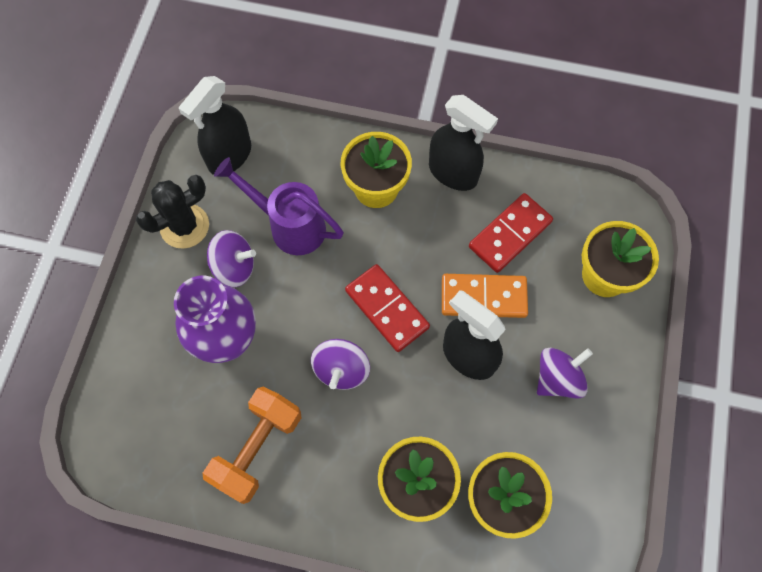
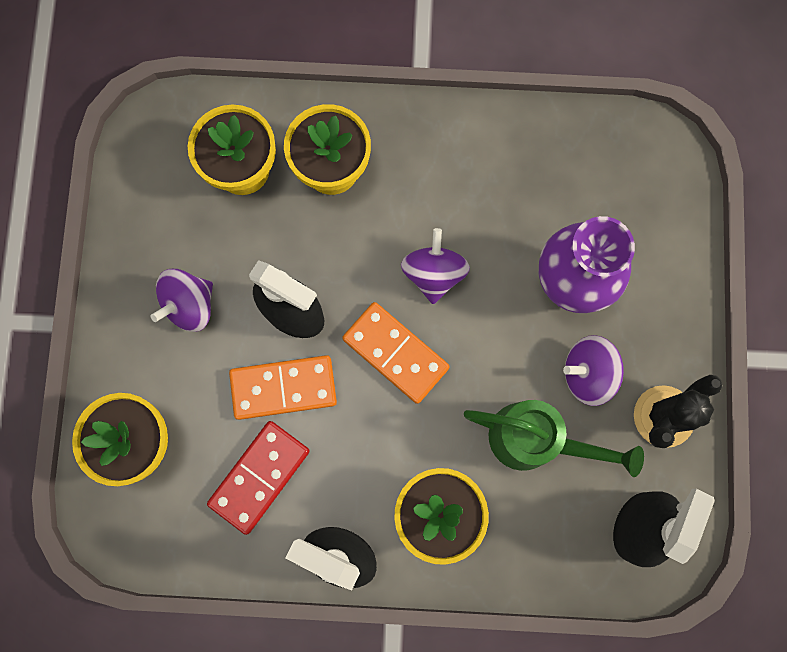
camera: 170 degrees right, 10 degrees up
orange dumbbell [203,386,301,504] -> none
purple watering can [214,157,344,255] -> green watering can [464,400,644,477]
red domino [345,264,430,352] -> orange domino [342,302,450,404]

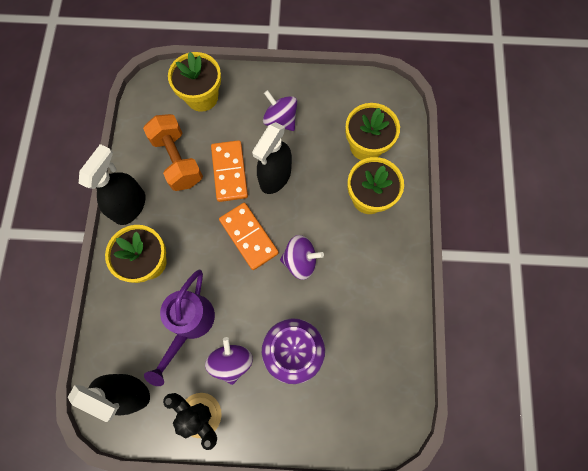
camera: 90 degrees right, 5 degrees down
red domino [207,421,310,535] -> orange dumbbell [143,114,203,191]
orange domino [342,302,450,404] -> orange domino turned 75 degrees counterclockwise [219,203,279,270]
green watering can [464,400,644,477] -> purple watering can [144,270,215,386]

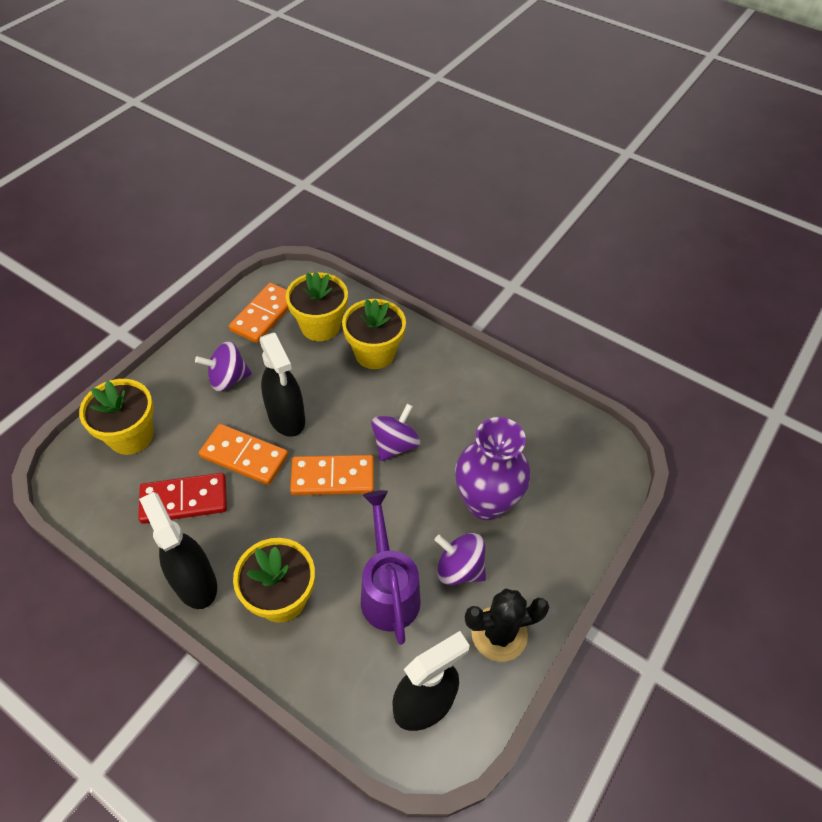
camera: 60 degrees left, 20 degrees down
orange dumbbell [143,114,203,191] -> red domino [138,473,227,524]
purple watering can [144,270,215,386] -> purple watering can turned 150 degrees counterclockwise [361,490,421,645]
none -> orange domino [229,283,289,343]

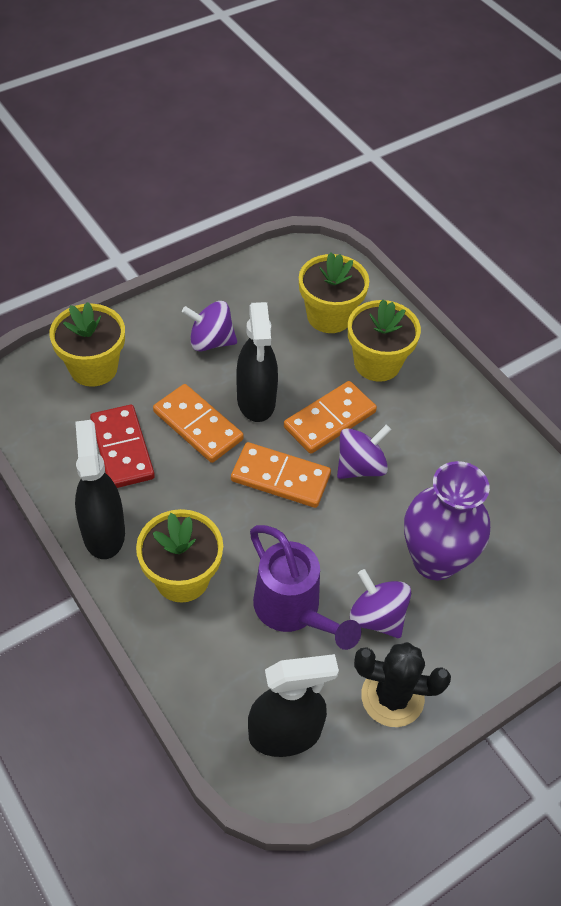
camera: 20 degrees right, 0 degrees up
red domino [138,473,227,524] -> red domino turned 60 degrees clockwise [90,405,155,488]
orange domino [229,283,289,343] -> orange domino moved to [284,381,377,454]
purple watering can [361,490,421,645] -> purple watering can turned 135 degrees clockwise [250,525,361,650]

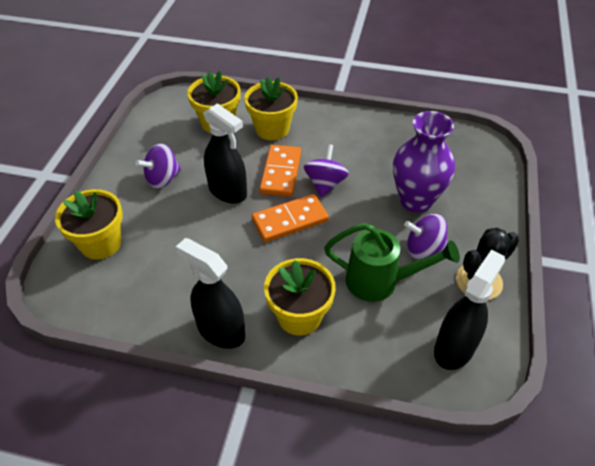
camera: 40 degrees left, 5 degrees down
red domino [90,405,155,488] -> none
orange domino [153,384,244,463] -> none
purple watering can [250,525,361,650] -> green watering can [324,223,460,302]

